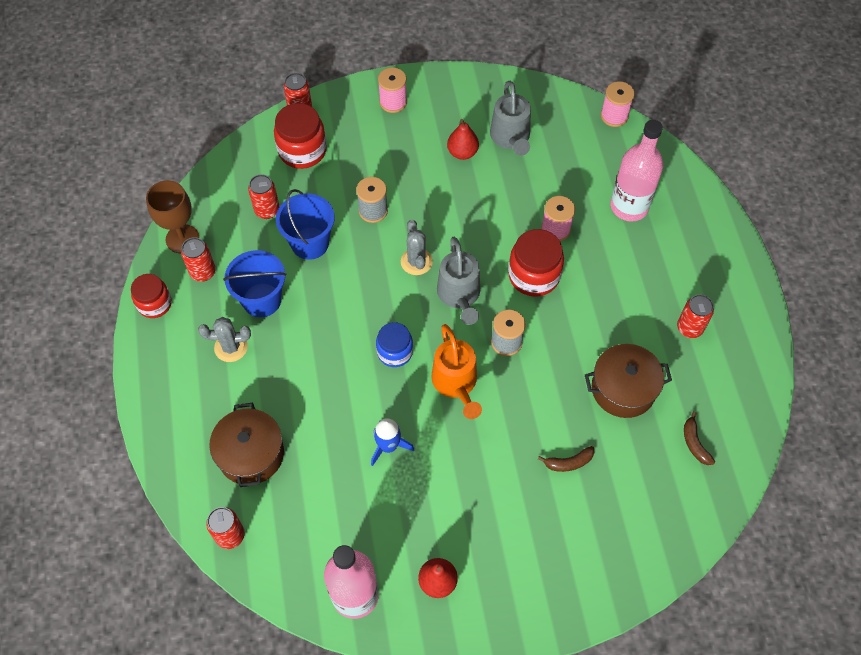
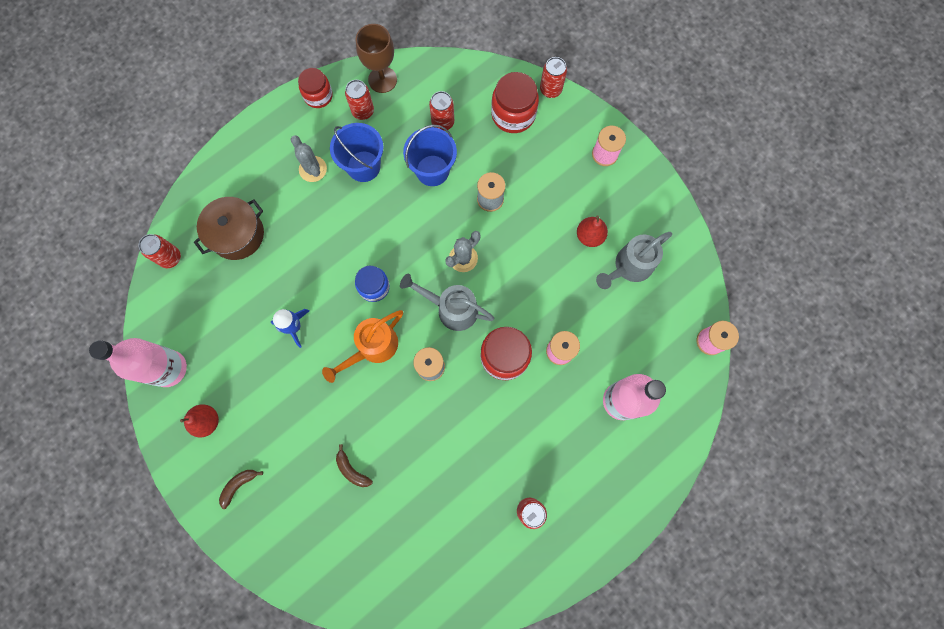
camera: 60 degrees right, 15 degrees up
grey watering can [437,237,480,325] -> grey watering can turned 60 degrees clockwise [400,273,495,331]
brown pot [585,344,672,418] -> none
brown banana [684,411,715,465] -> brown banana moved to [219,470,263,509]

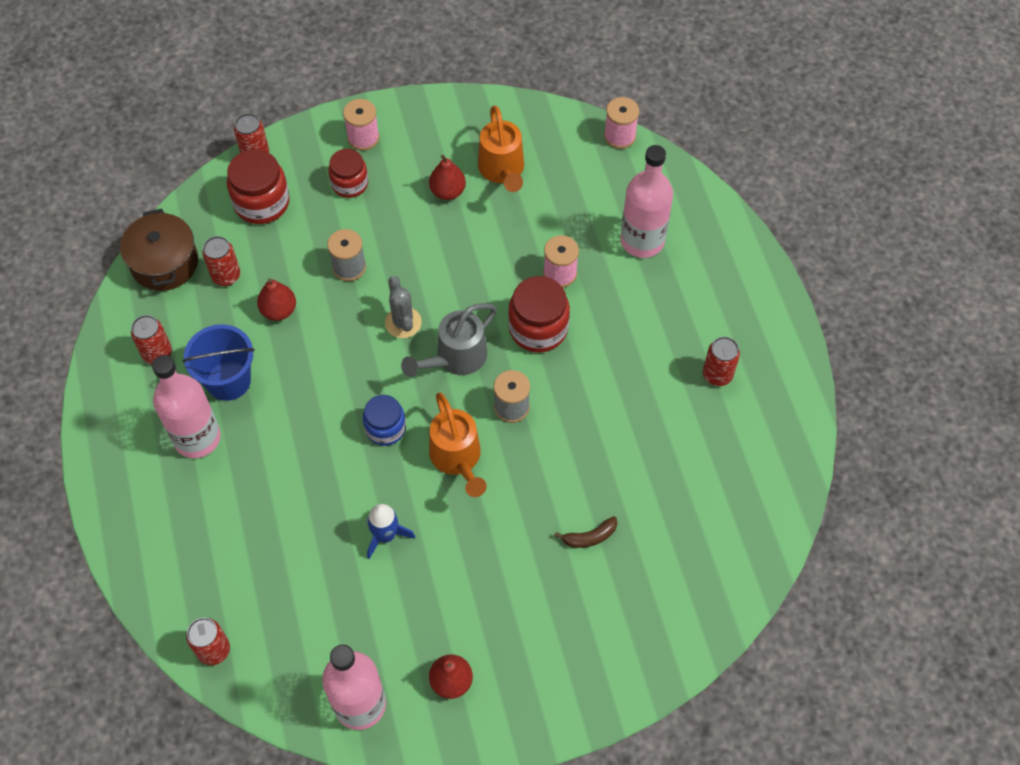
camera: 65 degrees left, 15 degrees down
brown pot [194,197,264,260] -> brown pot moved to [120,209,198,291]
brown banana [219,470,263,509] -> none
grey cactus [291,135,327,182] -> pink bottle [152,355,221,458]
red jar [298,68,333,108] -> red jar moved to [328,149,368,198]
brown goblet [356,24,397,93] -> none
blue bucket [403,125,457,186] -> red pear [257,278,296,321]
grey watering can [596,232,672,289] -> orange watering can [478,106,524,192]

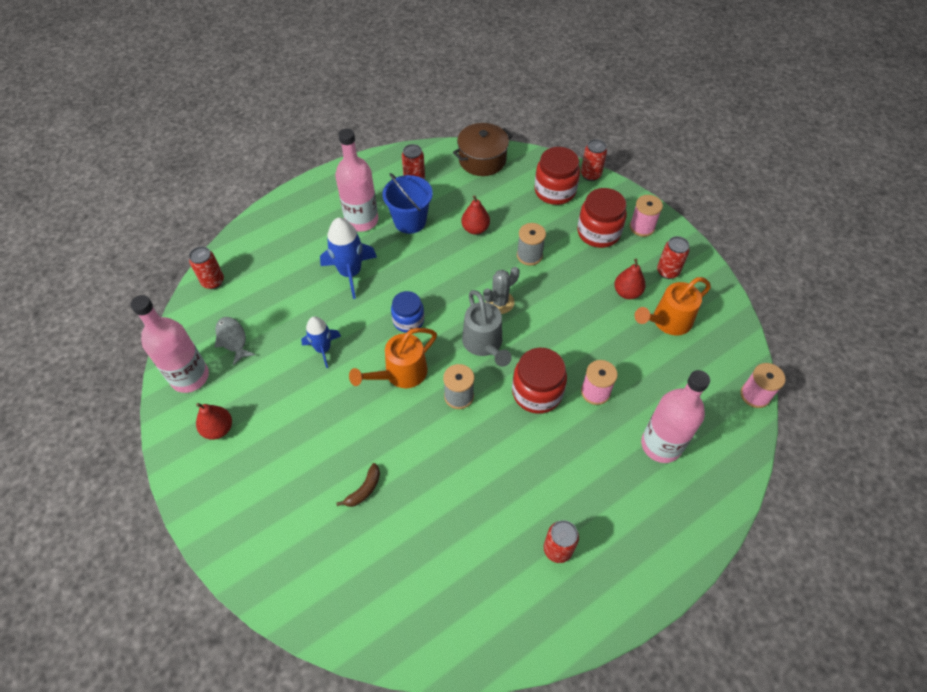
camera: 70 degrees right, 5 degrees down
red can [202,236,240,286] -> red can moved to [657,236,689,279]
red jar [328,149,368,198] -> red jar [577,188,627,248], size x1.51
grey watering can [401,303,497,377] -> grey watering can turned 135 degrees counterclockwise [462,290,512,367]
brown banana [554,516,617,548] -> brown banana turned 105 degrees counterclockwise [336,463,380,507]
none -> grey fish [215,317,255,366]
none -> blue rocket [320,218,377,299]

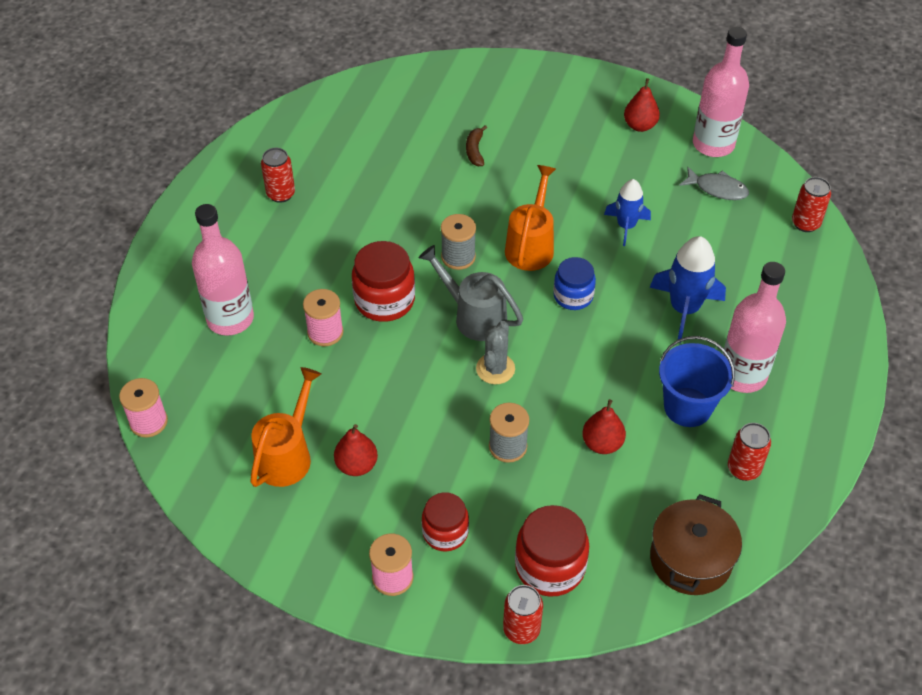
camera: 145 degrees right, 5 degrees down
red jar [577,188,627,248] -> red jar [422,492,469,552], size x0.66
red can [657,236,689,279] -> none

